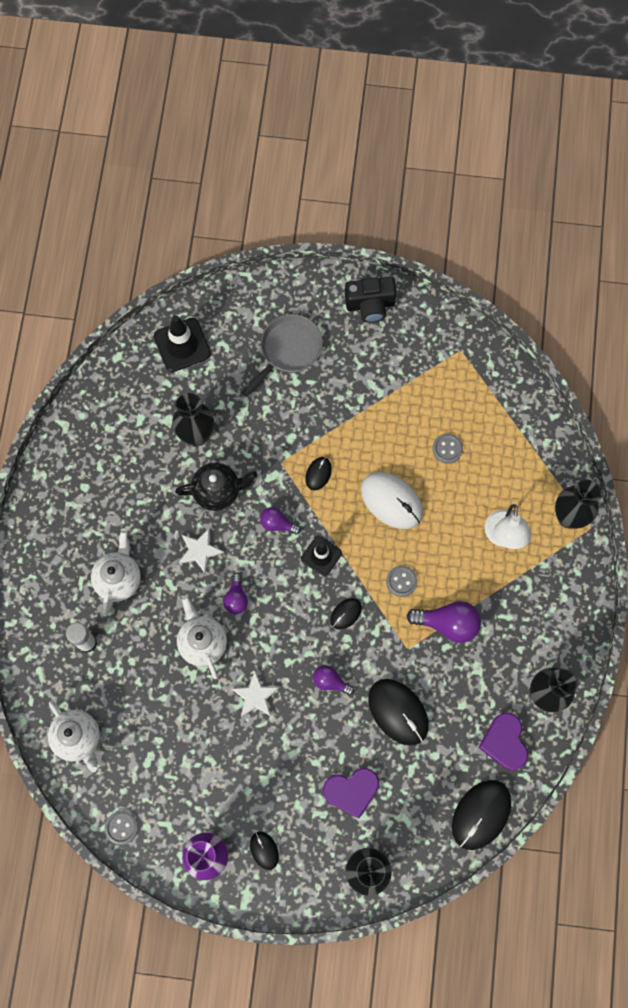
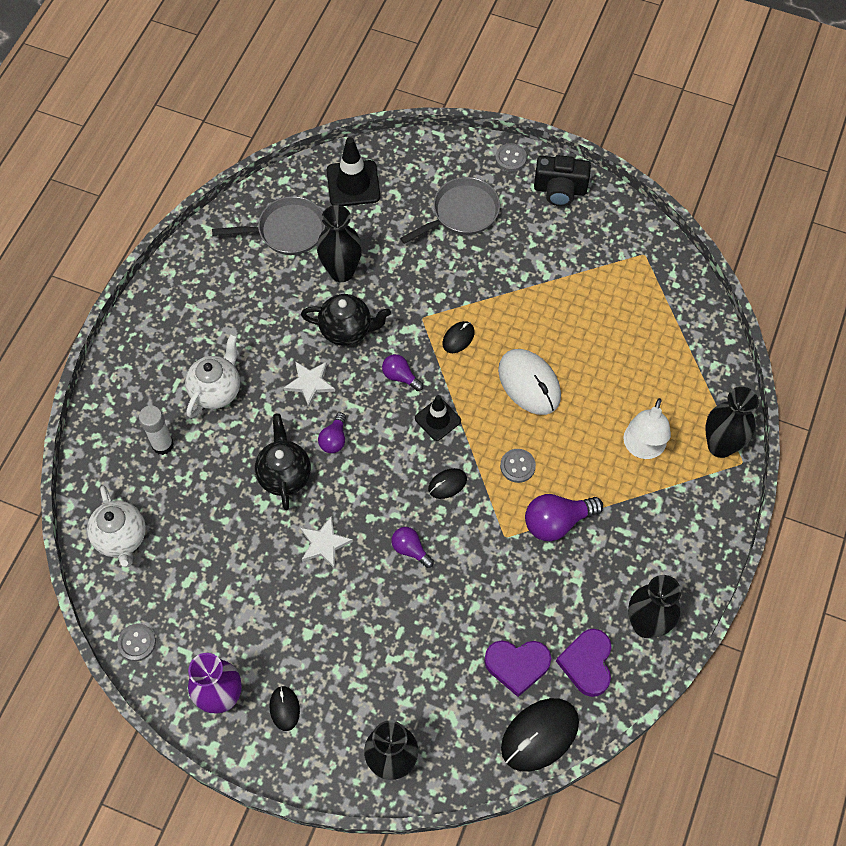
camera: 15 degrees right, 10 degrees down
white teapot [177,596,227,679] -> black teapot [255,414,311,510]
purple heart [323,768,379,818] -> purple heart moved to [484,640,551,697]
black mouse [368,679,429,746] -> none
purple light bulb [407,601,481,643] -> purple light bulb turned 135 degrees clockwise [525,494,603,541]
grey button [432,434,463,464] -> grey button moved to [495,143,527,172]
none -> grey pan [212,196,325,255]

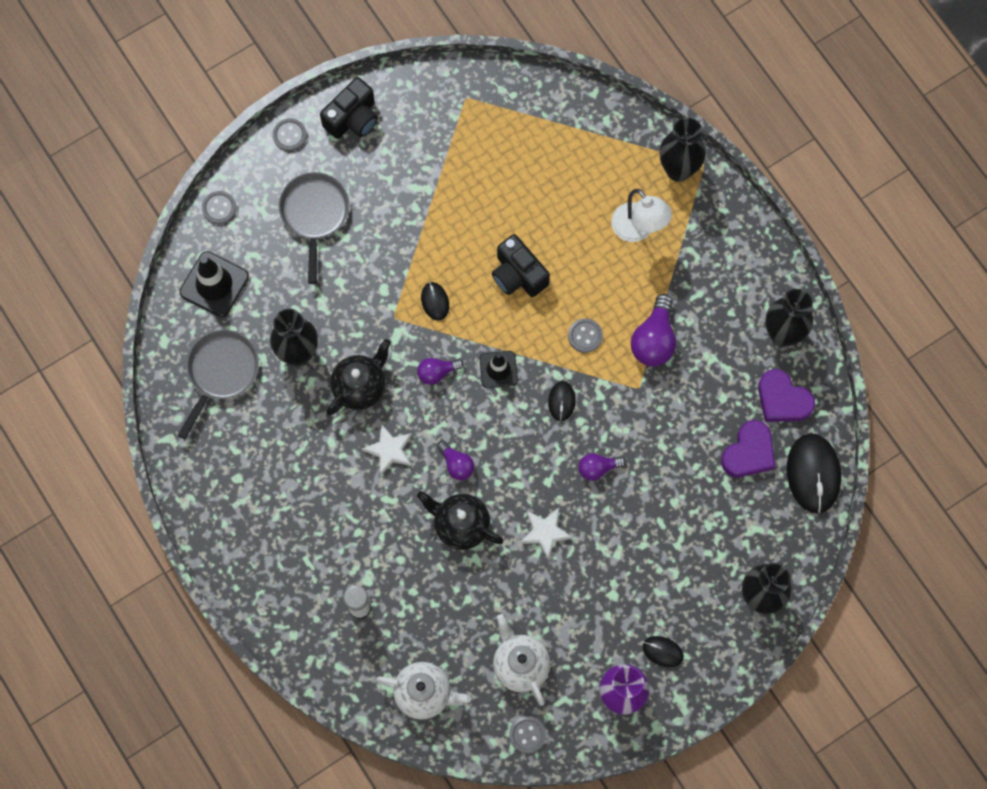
camera: 55 degrees left, 10 degrees up
white teapot [185,334,240,418] -> white teapot moved to [493,614,550,706]
white mouse [498,349,561,415] -> black camera [492,234,550,297]
none -> grey button [202,191,236,224]

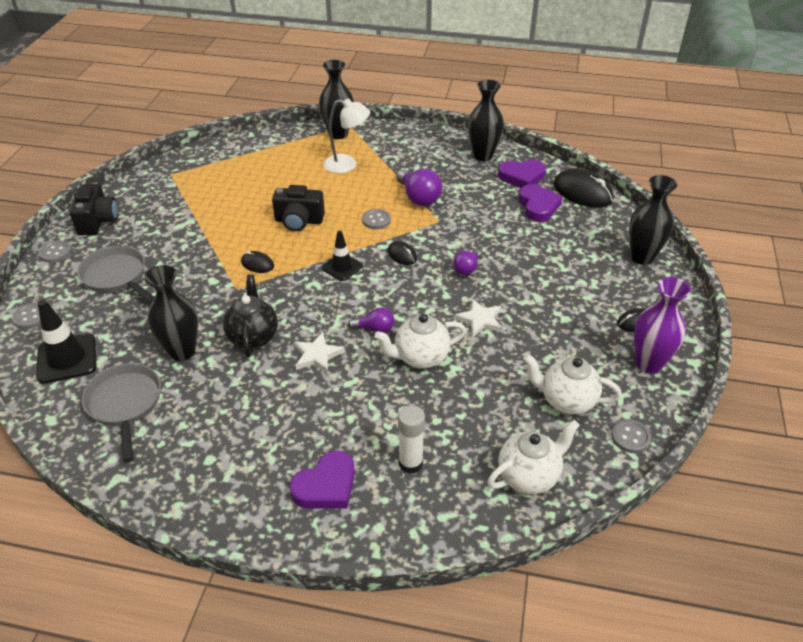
camera: 45 degrees left, 30 degrees down
purple light bulb [417,358,464,385] -> none
black teapot [417,491,503,550] -> white teapot [375,314,466,369]
none -> purple heart [290,450,355,509]

